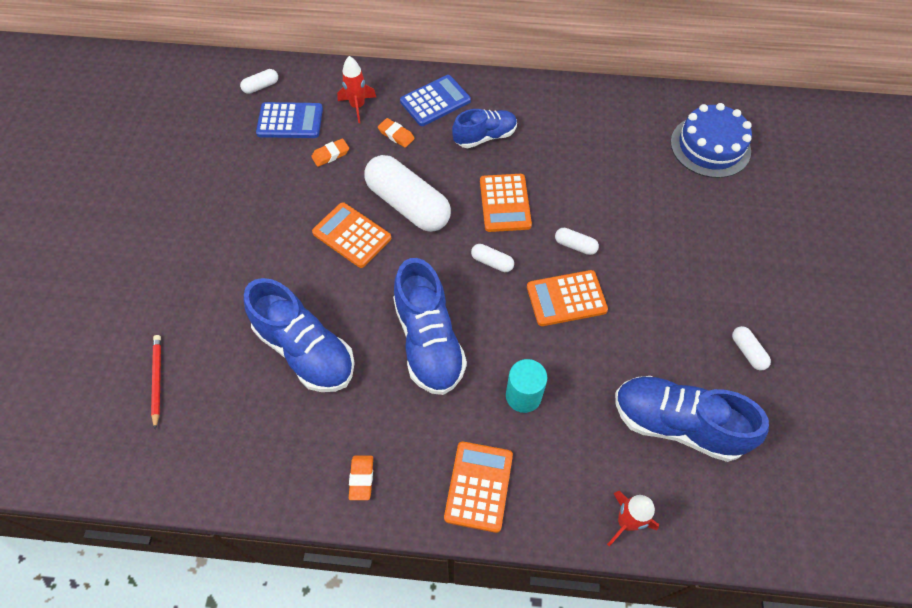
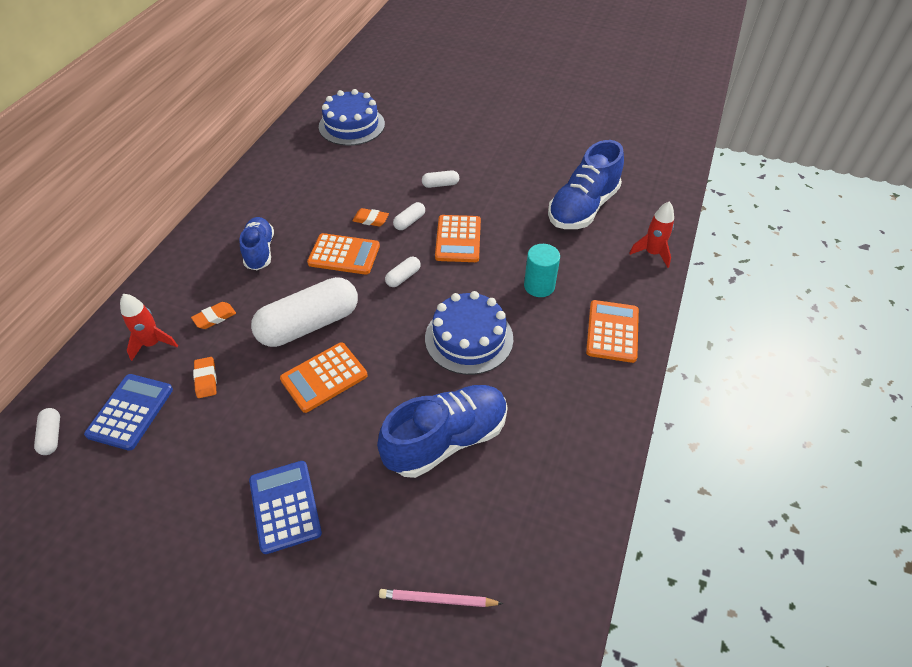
camera: 75 degrees left, 10 degrees down
red pencil [151,335,161,429] -> pink pencil [379,589,503,607]
orange eraser [349,455,373,500] -> orange eraser moved to [353,208,389,227]
blue shoe [393,258,467,395] -> blue cake [425,291,513,375]
blue calculator [400,75,471,126] -> blue calculator moved to [249,461,322,554]
orange calculator [444,442,513,533] -> orange calculator turned 75 degrees clockwise [586,300,639,363]
white capsule [732,326,771,371] -> white capsule moved to [422,170,459,188]

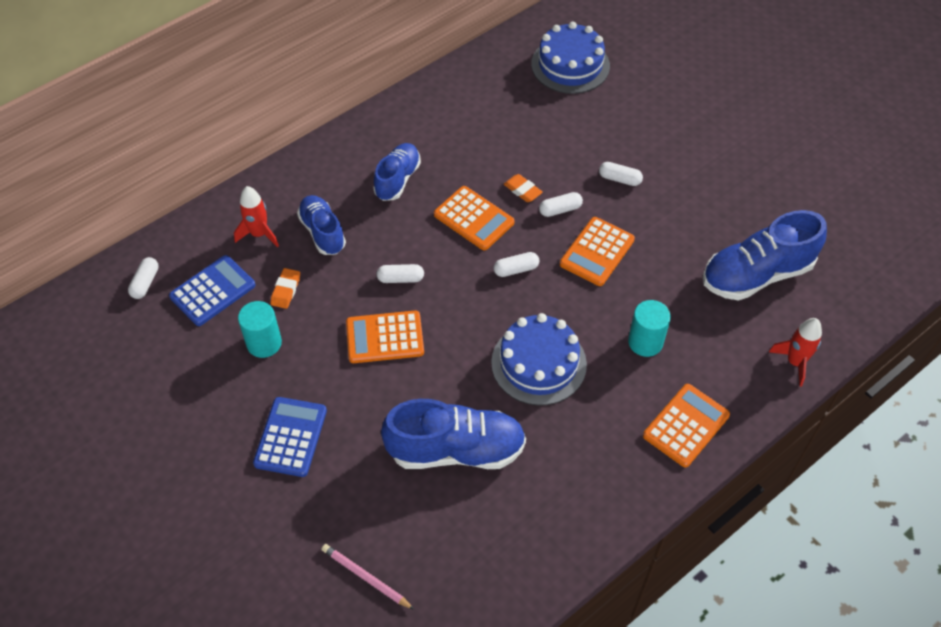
camera: 30 degrees right, 5 degrees up
orange eraser [191,302,236,329] -> blue shoe [297,195,346,255]
white capsule [251,277,358,347] -> white capsule [376,264,424,283], size x0.42
none -> turquoise cylinder [238,301,282,358]

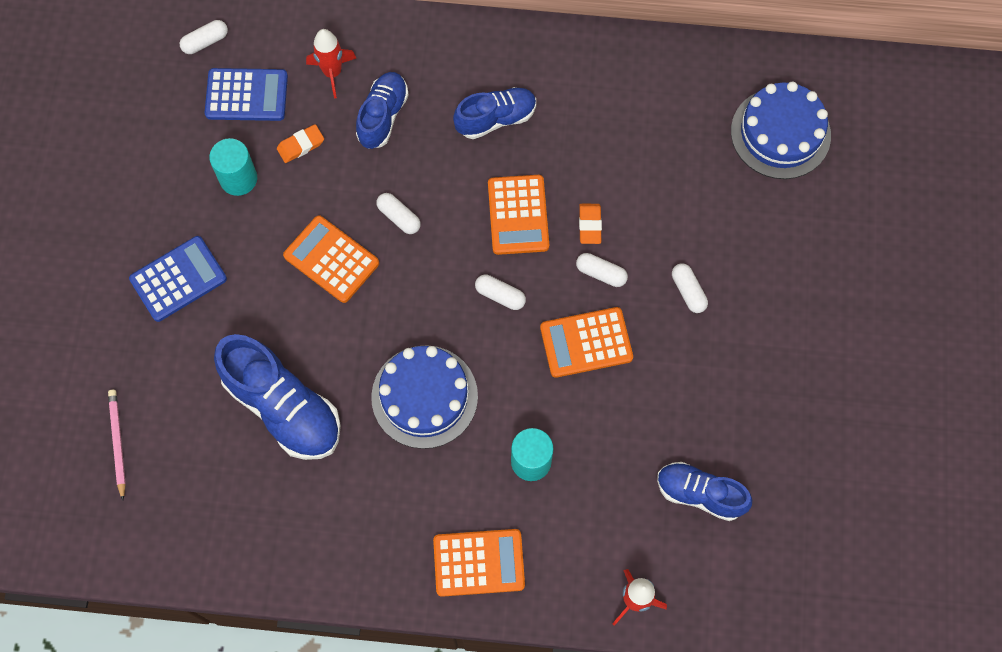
camera: 45 degrees right, 15 degrees up
blue shoe [703,210,827,301] -> blue shoe [657,462,752,521], size x0.62

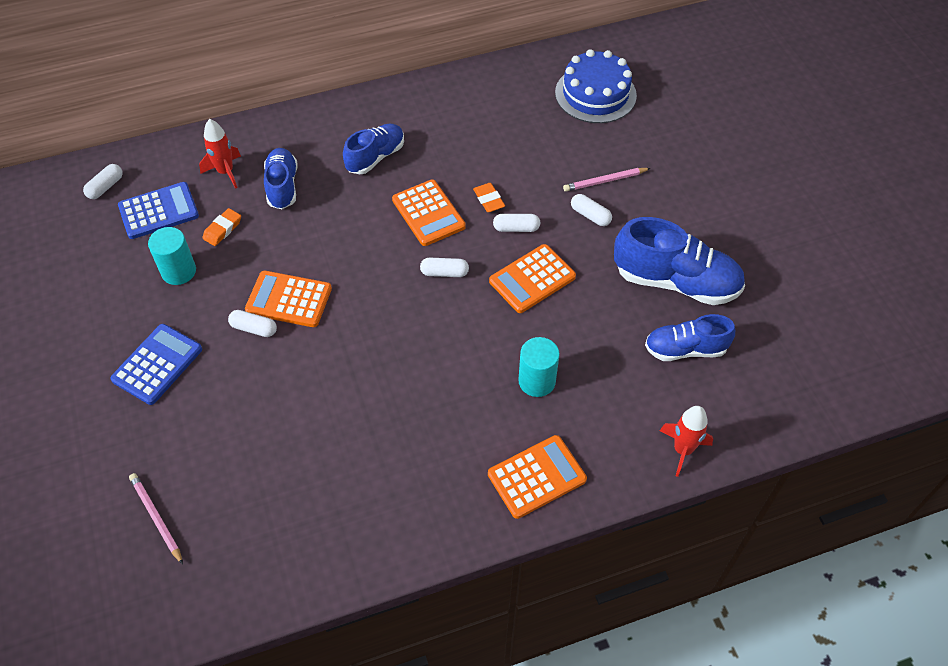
camera: 25 degrees left, 15 degrees down
blue shoe [214,334,341,460] -> blue shoe moved to [614,217,745,305]
blue cake [371,345,478,449] -> none
white capsule [377,193,421,234] -> white capsule moved to [228,310,277,337]
none -> pink pencil [563,168,651,192]

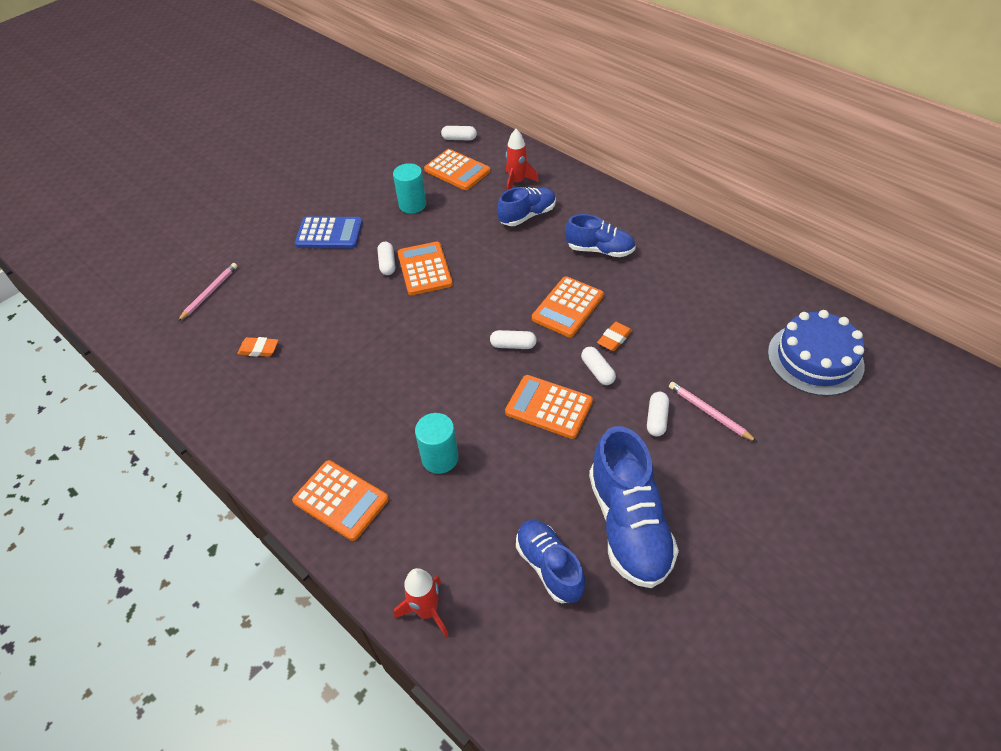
camera: 65 degrees right, 5 degrees down
blue calculator [118,182,199,239] -> orange calculator [424,149,490,190]
orange eraser [202,208,241,246] -> orange eraser moved to [237,337,278,357]
white capsule [420,258,469,277] -> white capsule turned 60 degrees counterclockwise [490,330,537,349]

